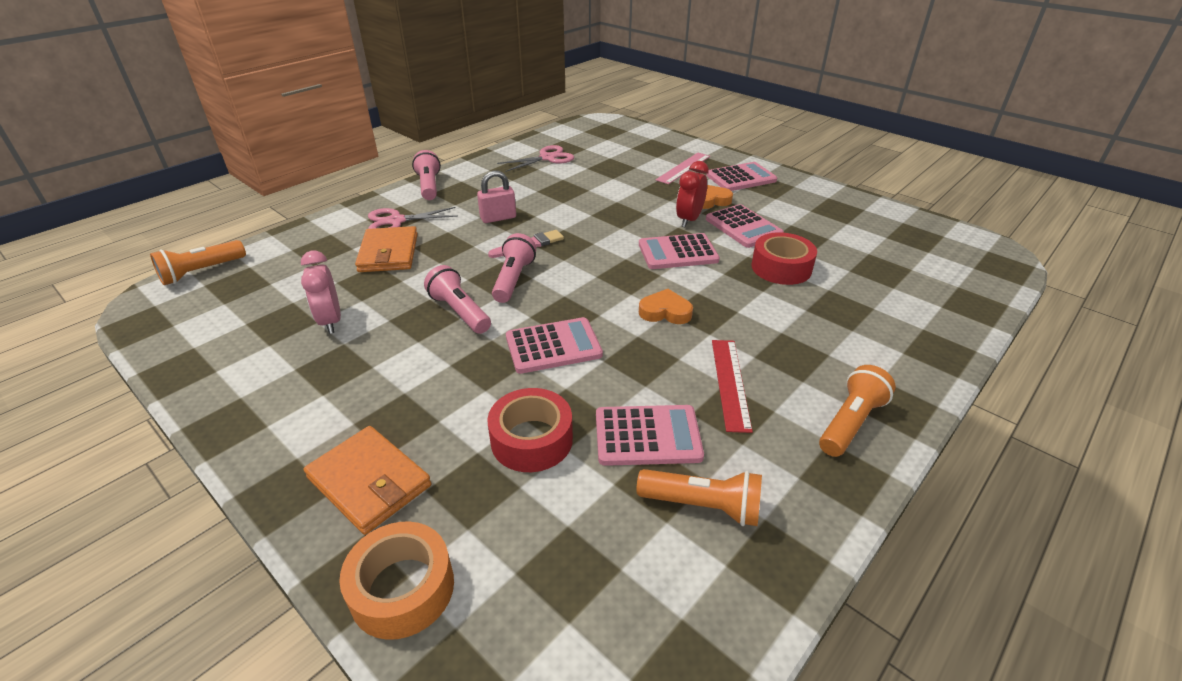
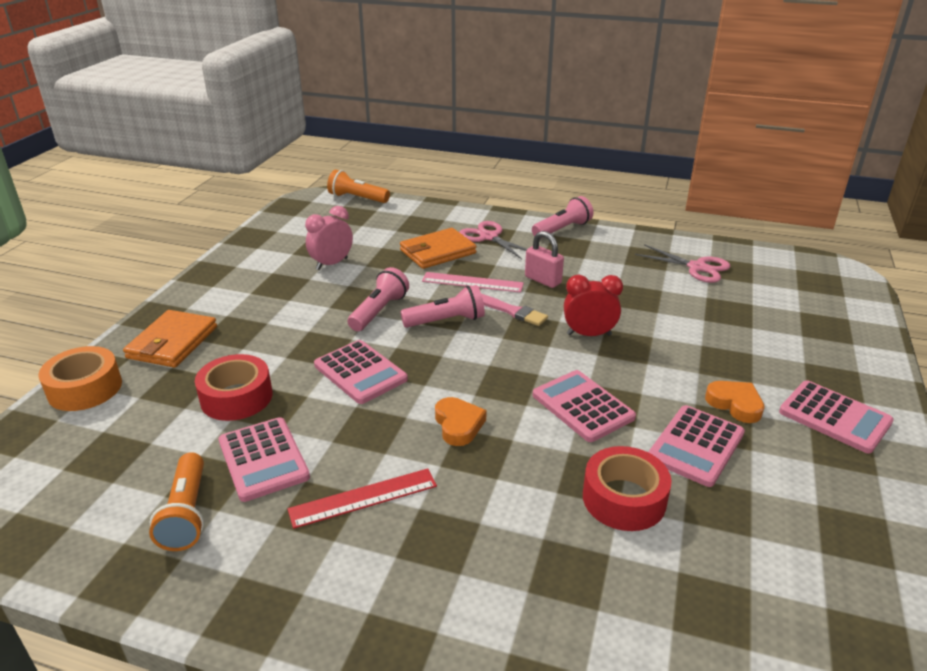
camera: 65 degrees right, 5 degrees down
pink ruler [656,153,710,184] -> pink ruler moved to [422,272,524,293]
red clock [676,161,709,227] -> red clock moved to [564,275,623,336]
orange flashlight [819,365,896,457] -> none

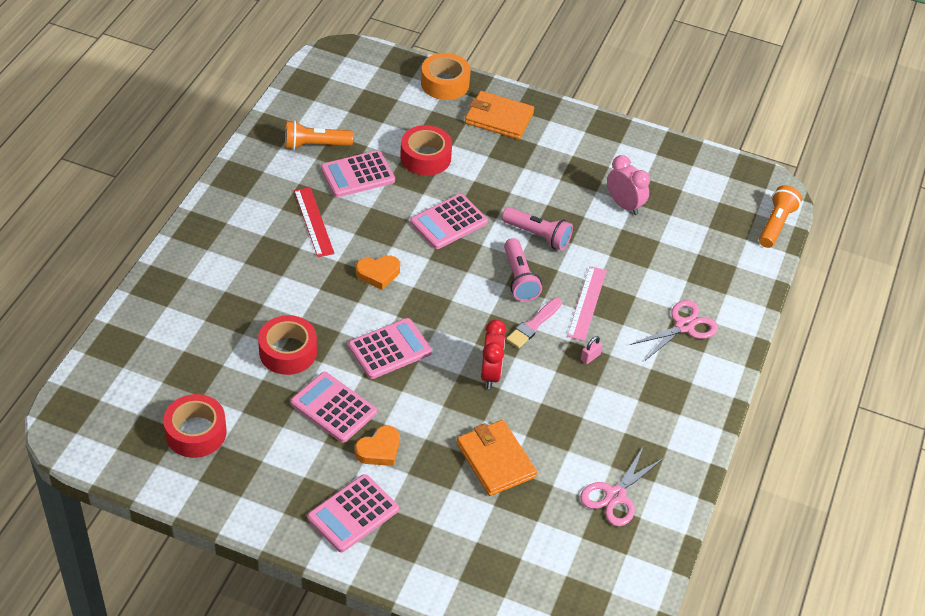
camera: 90 degrees right, 15 degrees up
orange wallet [400,228,476,269] -> orange wallet moved to [456,420,537,496]
pink padlock [525,231,564,288] -> pink padlock [581,336,603,364], size x0.57
pink flashlight [532,196,593,238] -> none
none -> red tape [163,394,227,458]

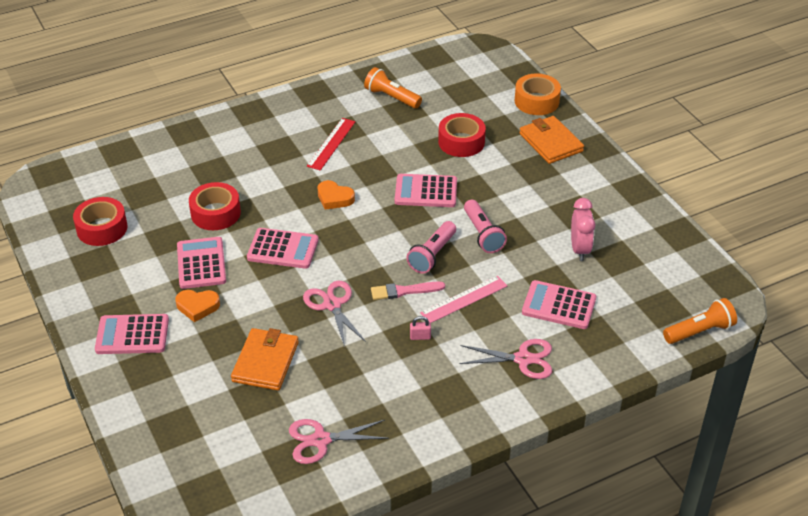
camera: 45 degrees right, 5 degrees down
pink calculator [321,150,395,197] -> pink calculator moved to [522,280,596,329]
red clock [481,320,507,389] -> pink scissors [303,281,366,347]

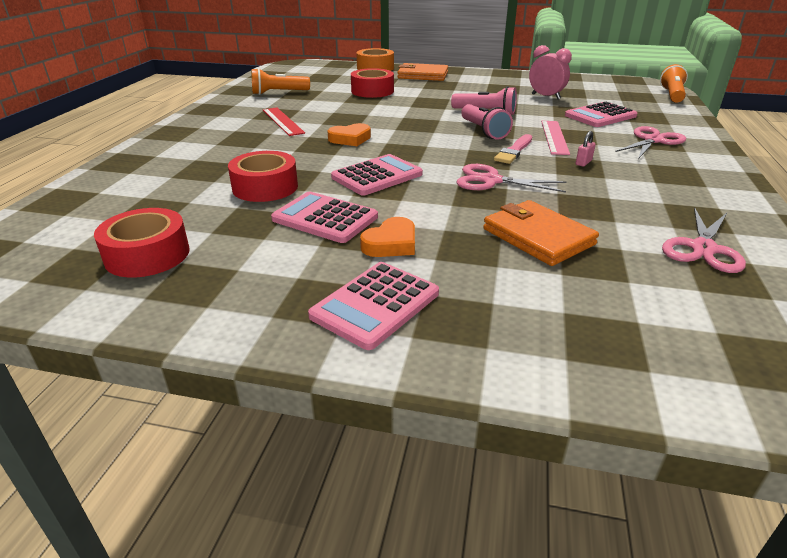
camera: 50 degrees left, 10 degrees down
pink calculator [395,174,457,207] -> none

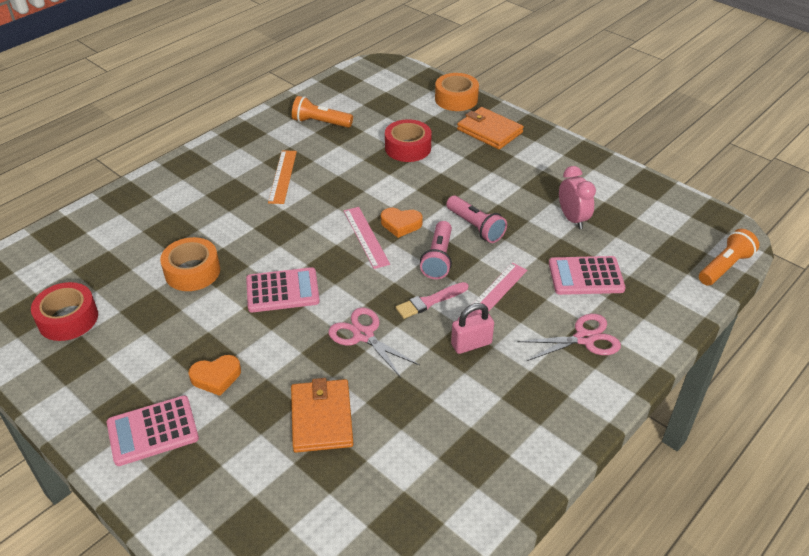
camera: 30 degrees right, 10 degrees up
red tape [228,151,298,202] -> orange tape [160,237,220,291]
red ruler [263,107,305,136] -> orange ruler [268,150,297,204]
pink calculator [271,192,378,243] -> none
orange heart [327,123,371,146] -> orange heart moved to [381,208,423,238]
pink padlock [576,131,596,167] -> pink padlock [451,303,494,354], size x1.75
pink scissors [662,207,746,273] -> none
none -> pink ruler [344,207,390,269]

